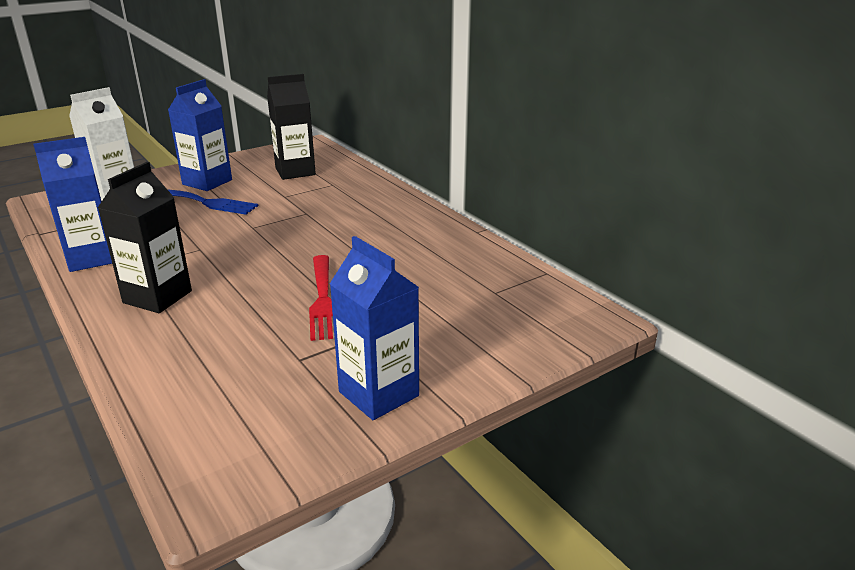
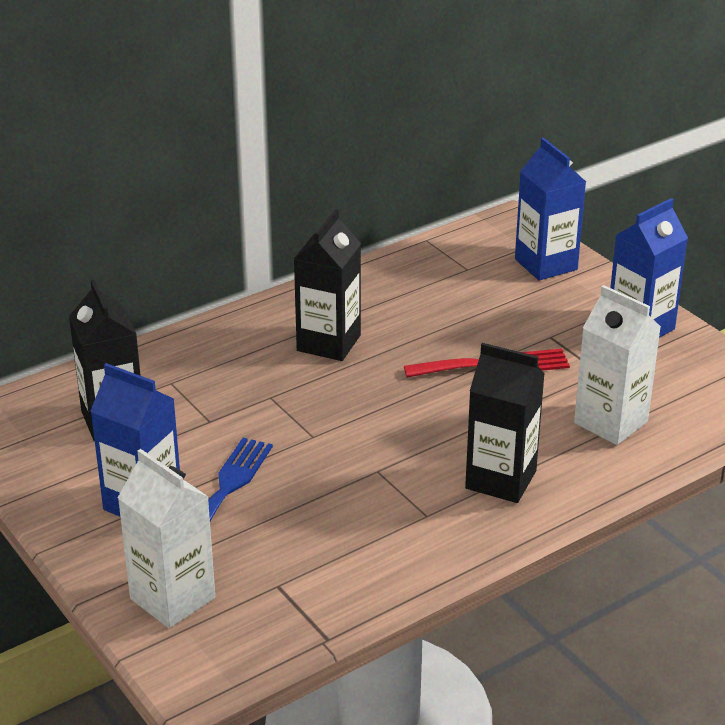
camera: 90 degrees left, 5 degrees up
blue carton [33,137,112,272] -> blue carton moved to [515,138,586,281]
none -> black carton [294,209,361,361]
none -> white carton [574,285,661,445]

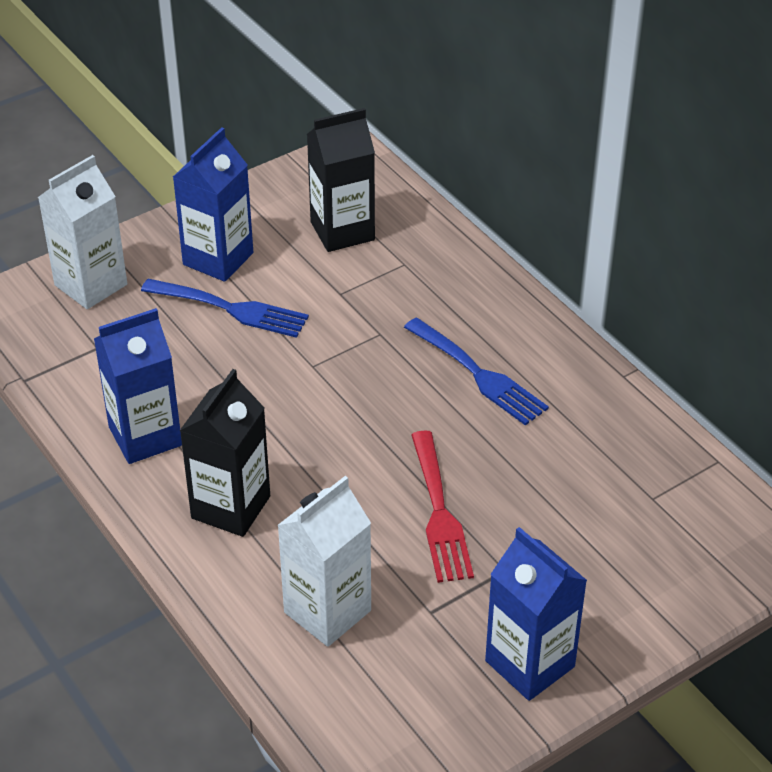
camera: 90 degrees right, 10 degrees up
black carton [294,209,361,361] -> blue fork [404,317,549,425]
blue carton [515,138,586,281] -> blue carton moved to [94,308,182,464]

